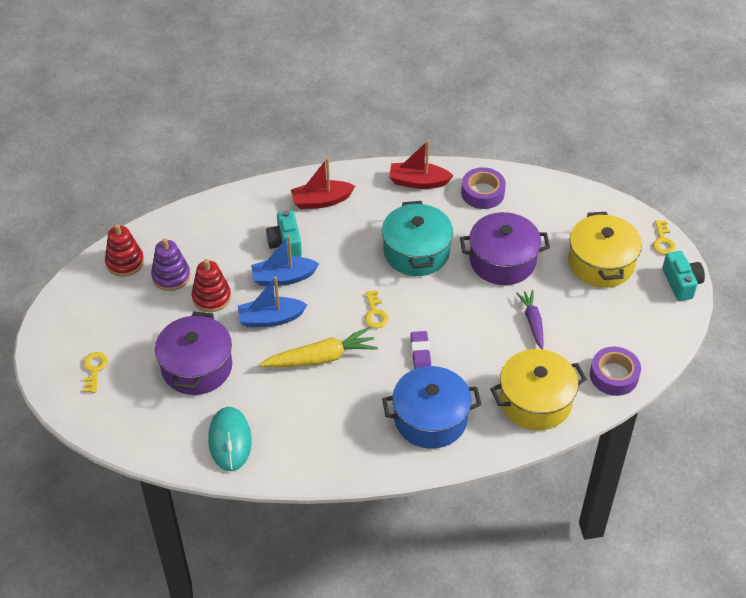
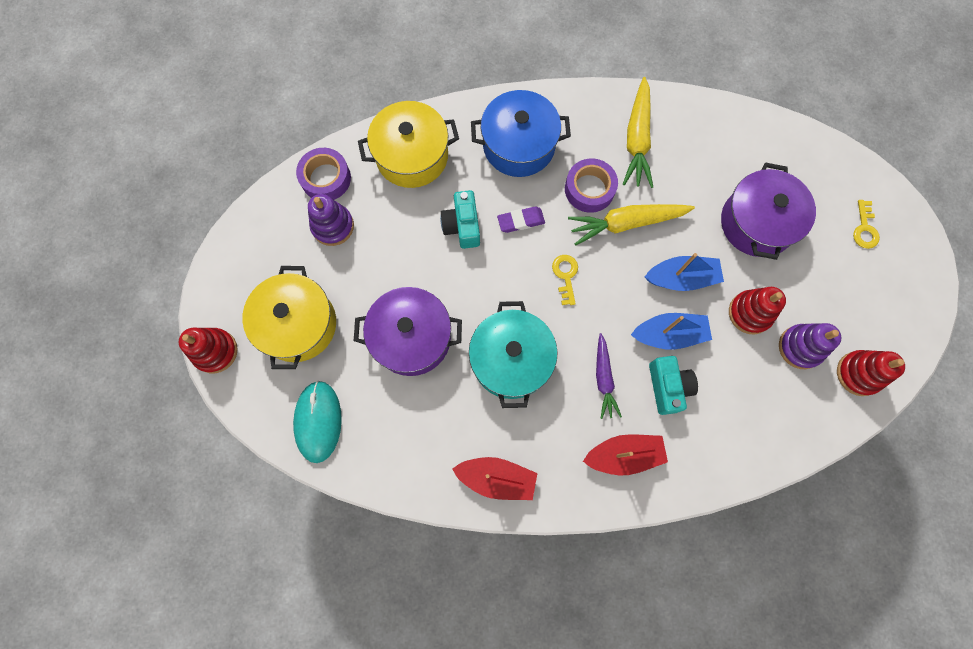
camera: 175 degrees left, 25 degrees up
turquoise mouse [208,407,252,471] -> turquoise mouse moved to [293,380,342,463]
purple eraser [411,331,431,369] -> purple eraser turned 75 degrees clockwise [497,207,545,233]
purple tape [461,167,506,209] -> purple tape moved to [565,159,618,213]
purple carrot [516,290,544,349] -> purple carrot moved to [596,333,622,419]
yellow key [653,220,676,255] -> red stacking toy [179,328,238,373]
turquoise camera [662,251,705,301] -> turquoise camera moved to [440,190,480,249]
none -> purple stacking toy [308,194,354,246]
none -> yellow carrot [623,77,653,188]

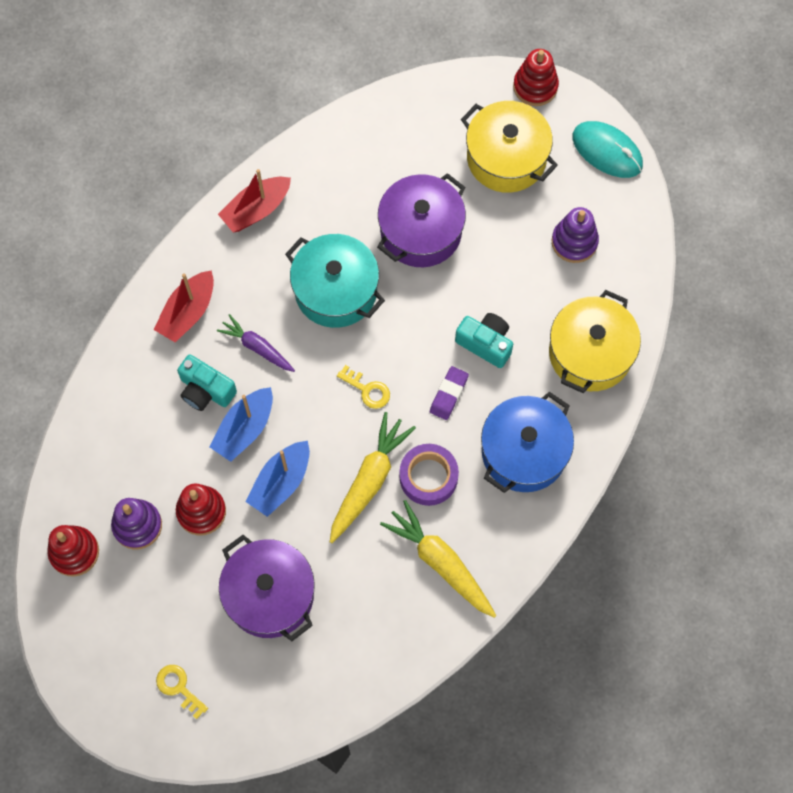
camera: 130 degrees right, 5 degrees down
turquoise mouse [293,380,342,463] -> turquoise mouse moved to [572,121,643,178]
purple tape [296,148,351,200] -> none

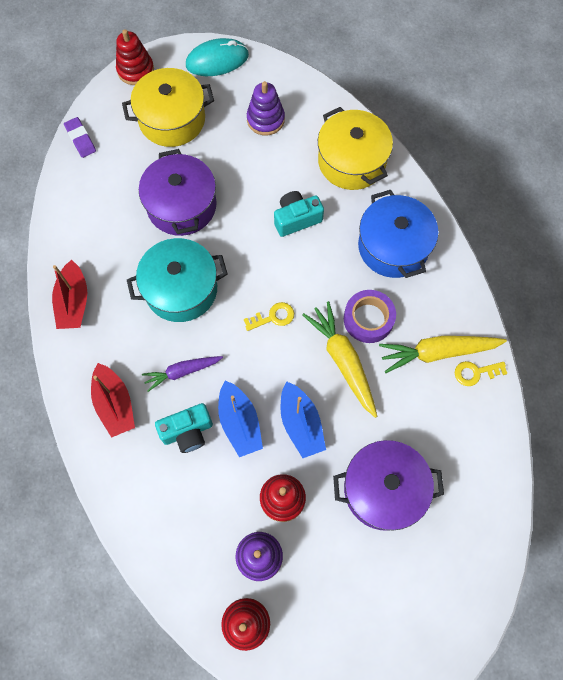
camera: 55 degrees left, 0 degrees up
yellow key [156,665,208,719] -> yellow key moved to [455,361,507,386]
purple eraser [430,366,469,420] -> purple eraser moved to [64,117,96,158]

